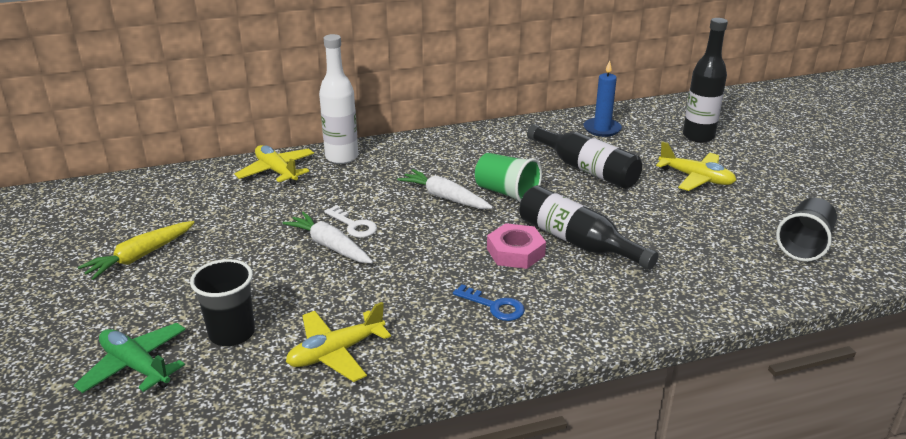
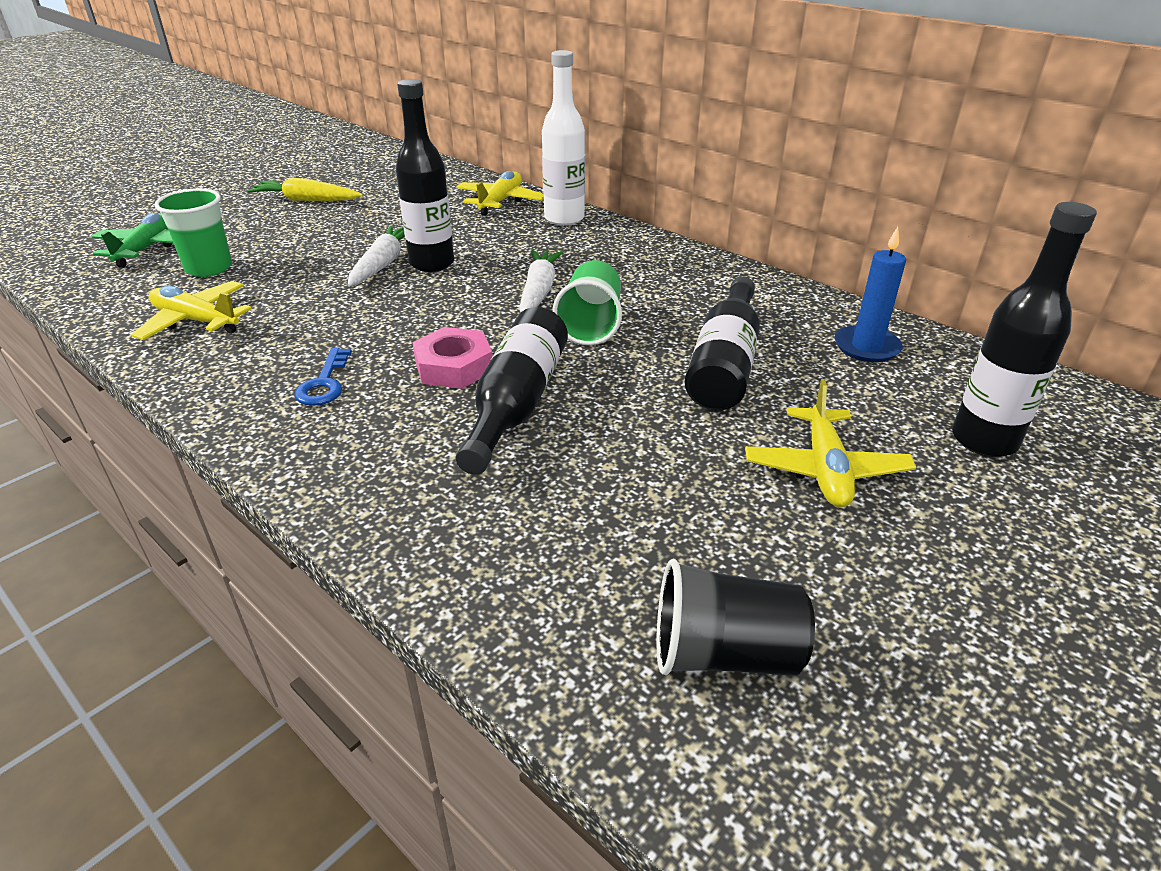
camera: 60 degrees right, 5 degrees up
black cup [190,259,255,346] -> green cup [154,188,232,277]
white key [324,206,377,237] -> black bottle [396,79,454,272]

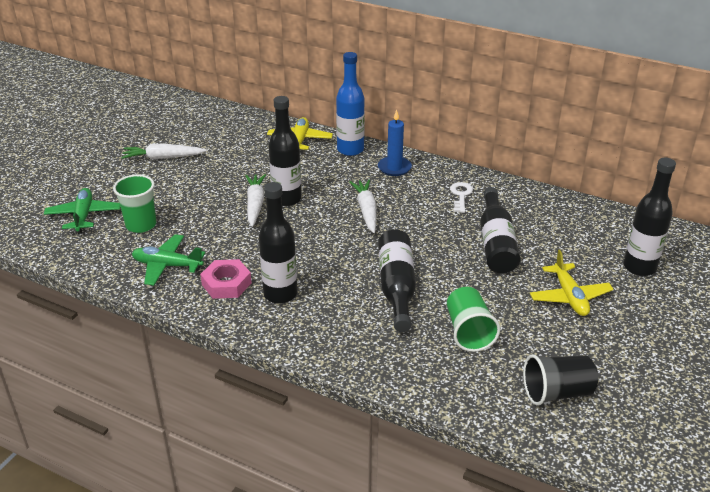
camera: 15 degrees left, 0 degrees up
yellow plane [131,281,252,340] -> green plane [132,234,205,286]
yellow carrot [247,177,363,201] -> white carrot [121,144,207,160]
blue key [294,348,352,406] -> black bottle [259,182,297,304]
pink nut [412,327,493,389] -> pink nut moved to [200,259,252,299]
white bottle [542,50,585,226] -> blue bottle [336,52,365,156]
green cup [553,260,622,345] -> green cup moved to [447,287,500,352]
blue candle [835,227,906,362] -> blue candle moved to [378,110,412,176]
none -> white key [450,182,473,213]

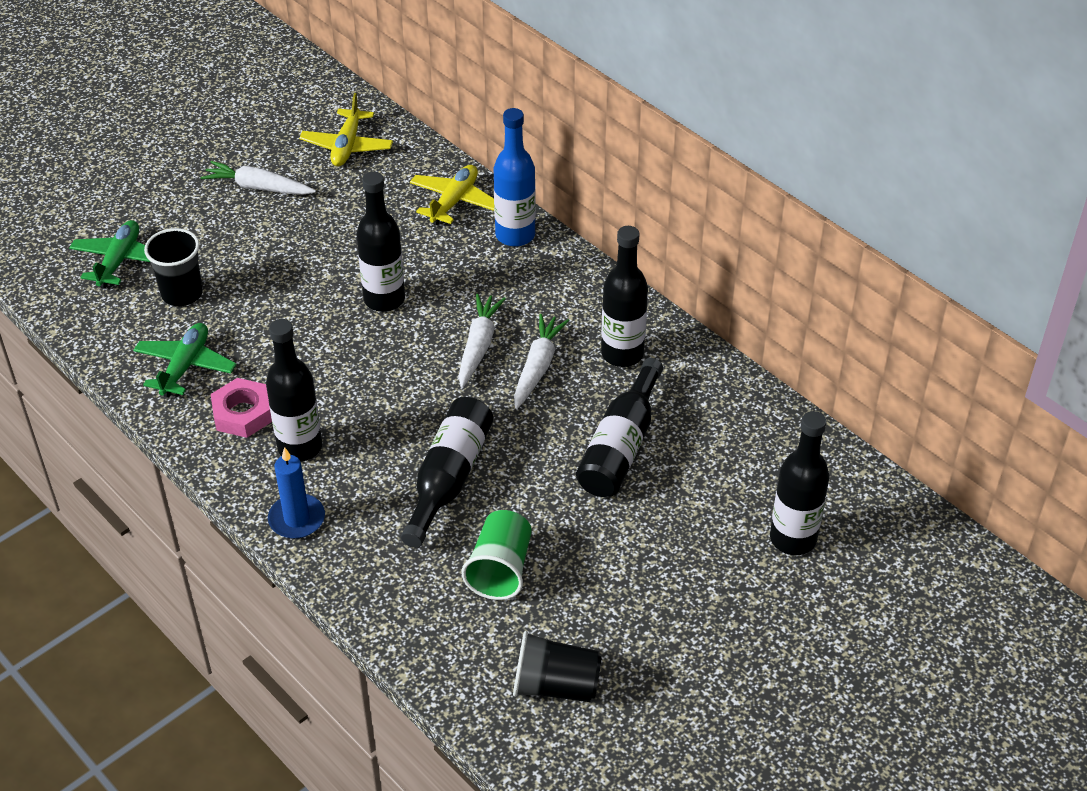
camera: 20 degrees right, 10 degrees up
green cup [113,174,156,233] -> black cup [144,228,203,306]
green plane [132,234,205,286] -> green plane turned 75 degrees clockwise [133,323,236,397]
white carrot [245,174,266,227] -> white carrot moved to [514,314,569,409]
blue candle [378,110,412,176] -> blue candle moved to [268,447,325,539]
white key [450,182,473,213] -> black bottle [601,226,648,367]
yellow plane [530,250,613,316] -> yellow plane moved to [299,93,393,166]

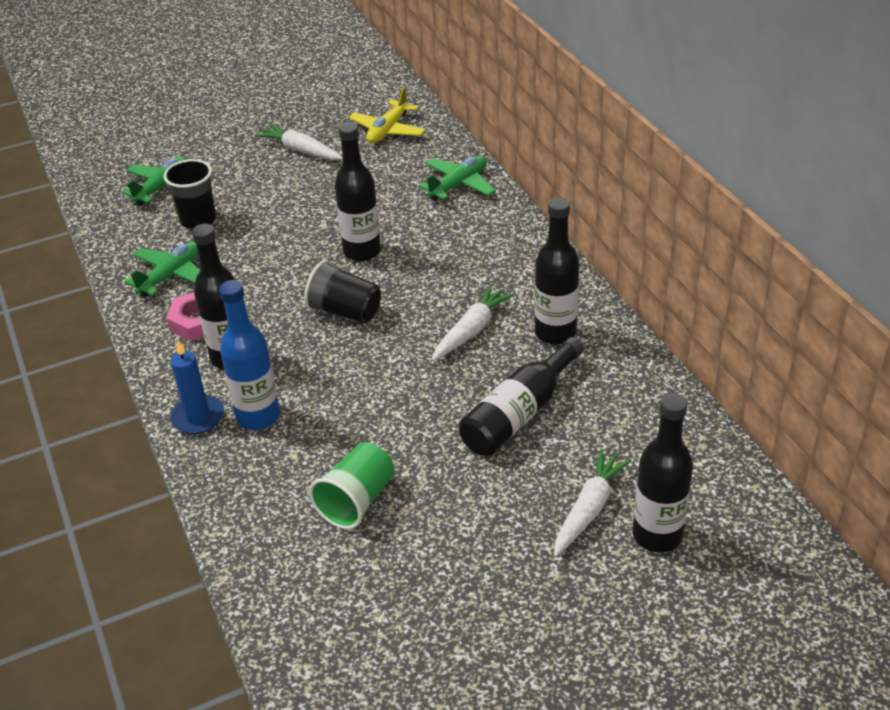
camera: 20 degrees right, 5 degrees down
black bottle [401,397,494,548] -> none
yellow plane [410,165,494,226] -> green plane [418,156,496,201]
white carrot [459,294,506,388] -> white carrot moved to [554,449,632,557]
blue bottle [494,108,536,247] -> blue bottle moved to [219,280,280,430]
black cup [513,631,602,702] -> black cup moved to [304,260,381,323]

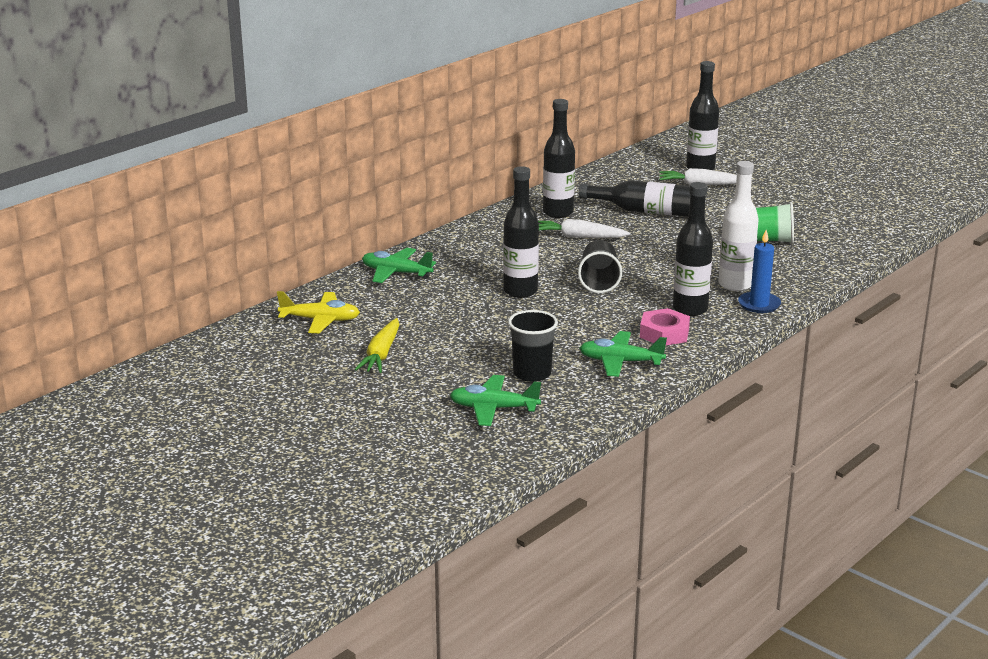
camera: 115 degrees left, 15 degrees down
blue bottle [219,280,280,430] -> white bottle [718,161,759,291]
white carrot [255,124,343,160] -> yellow carrot [355,318,399,373]

